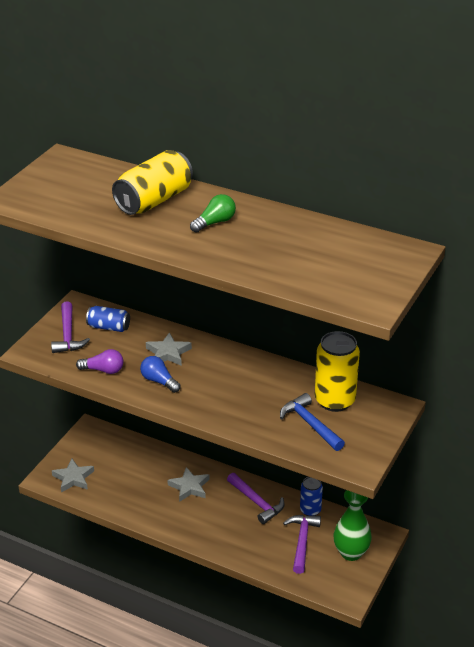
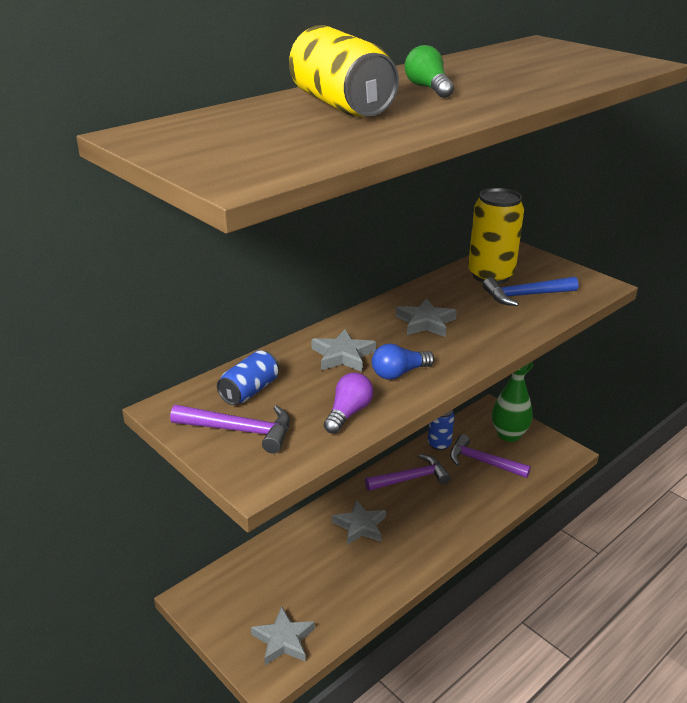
camera: 70 degrees left, 5 degrees down
none -> grey star [396,298,457,337]

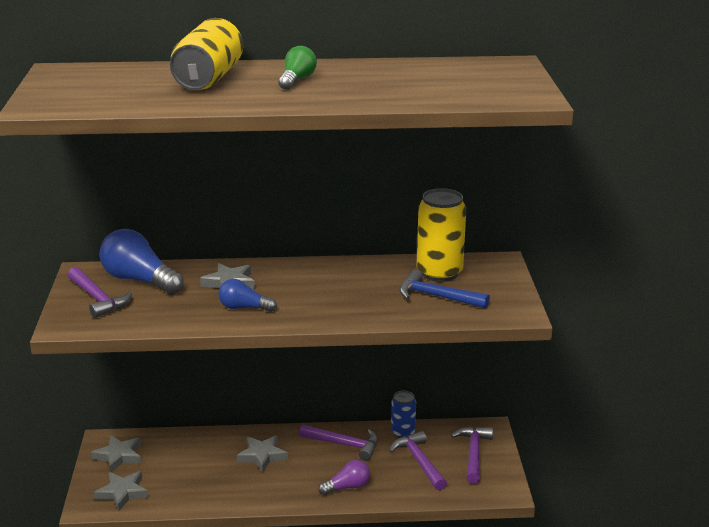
camera: 40 degrees right, 5 degrees down
blue can [217,350,279,405] -> blue light bulb [99,229,184,294]
purple light bulb [324,372,374,434] -> purple light bulb moved to [318,460,370,495]
grey star [396,298,457,337] -> grey star moved to [91,435,141,472]
green vase [492,362,533,442] -> purple hammer [451,426,493,484]

